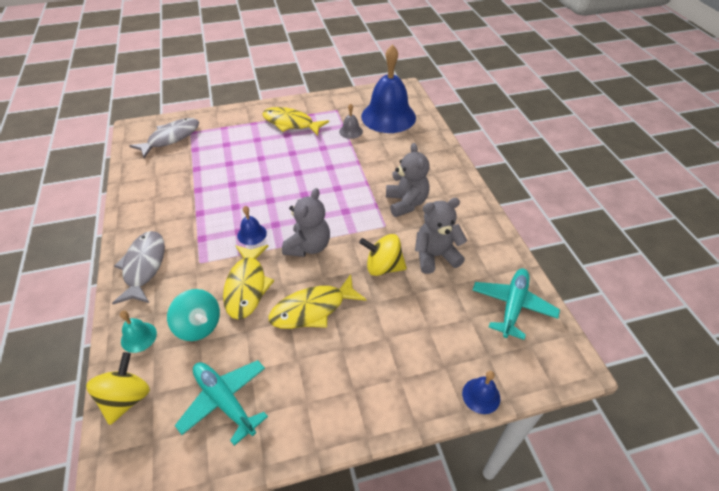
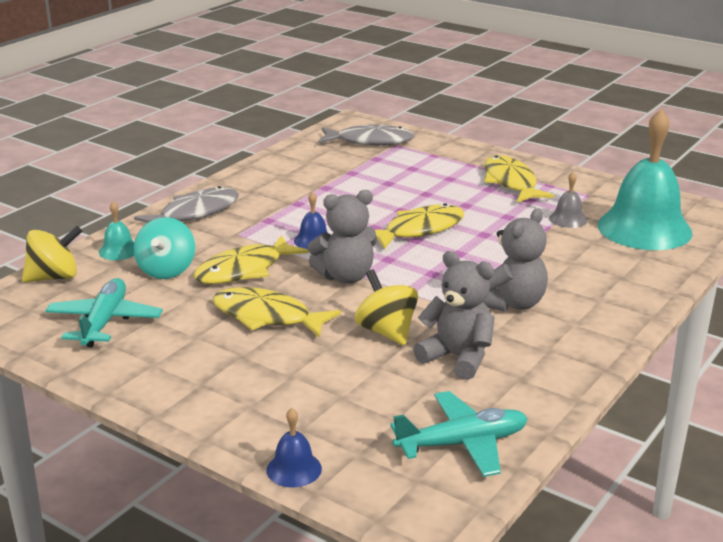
camera: 50 degrees right, 20 degrees down
blue bell [361,44,416,133] -> turquoise bell [598,109,693,250]
none -> yellow fish [375,203,464,250]

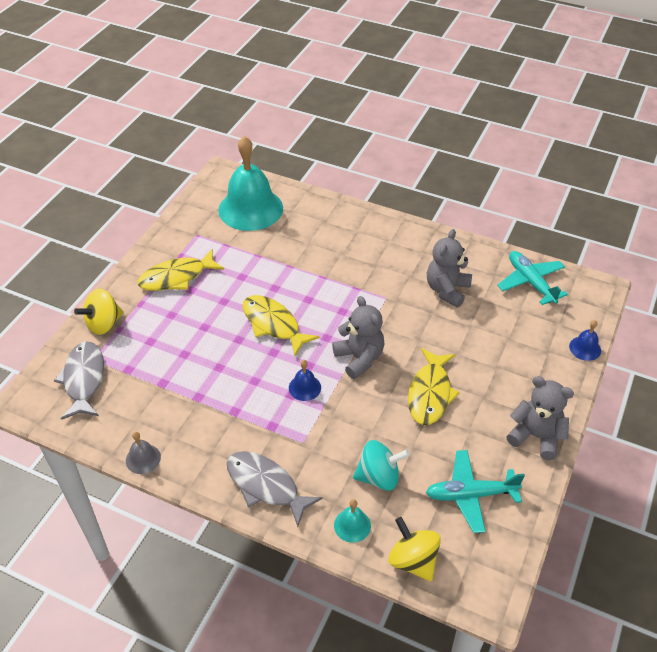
camera: 100 degrees left, 20 degrees up
yellow fish [193,235,309,284] -> none
yellow spinning top [355,269,418,345] -> yellow spinning top moved to [74,289,124,335]
grey teddy bear [483,208,548,312] -> grey teddy bear moved to [506,376,574,460]
grey bell [549,172,588,228] -> grey bell moved to [126,432,161,474]

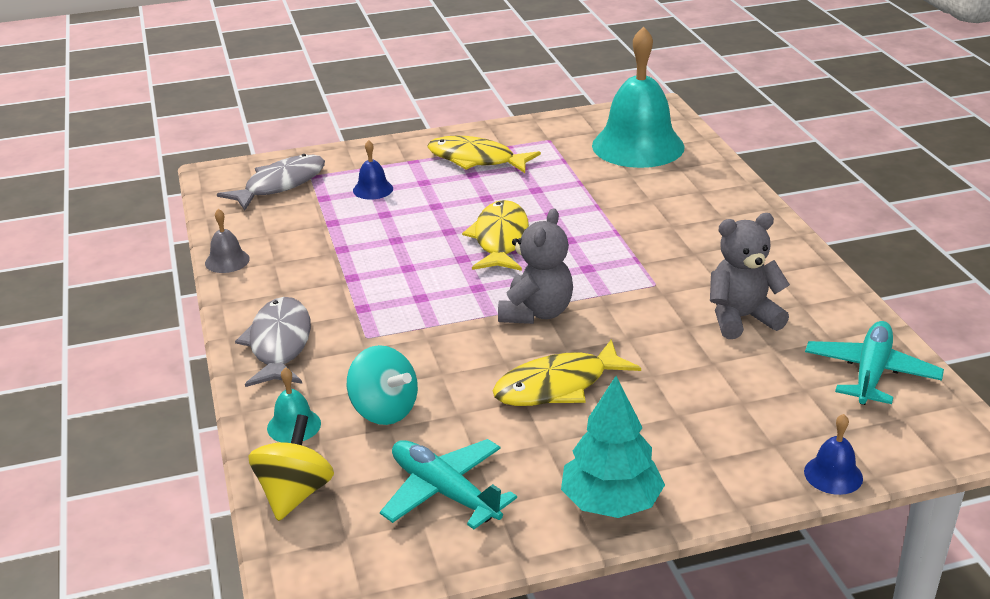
camera: 50 degrees right, 15 degrees down
yellow spinning top [74,289,124,335] -> none
blue bell [289,360,321,401] -> blue bell moved to [353,140,393,200]
grey teddy bear [506,376,574,460] -> turquoise tree [561,376,665,518]

